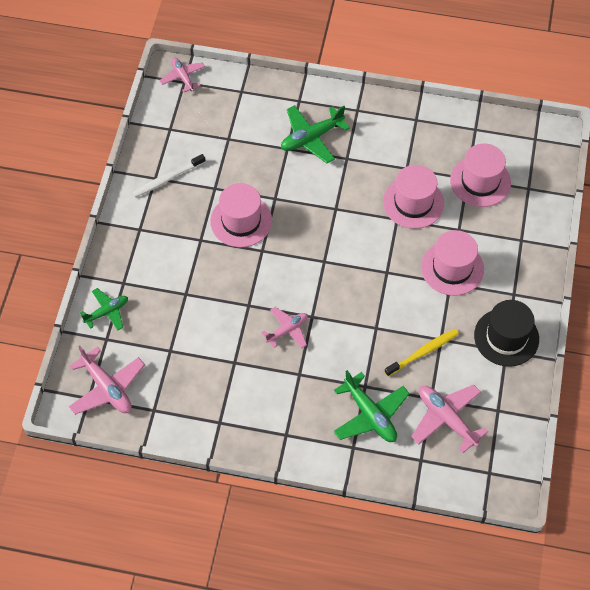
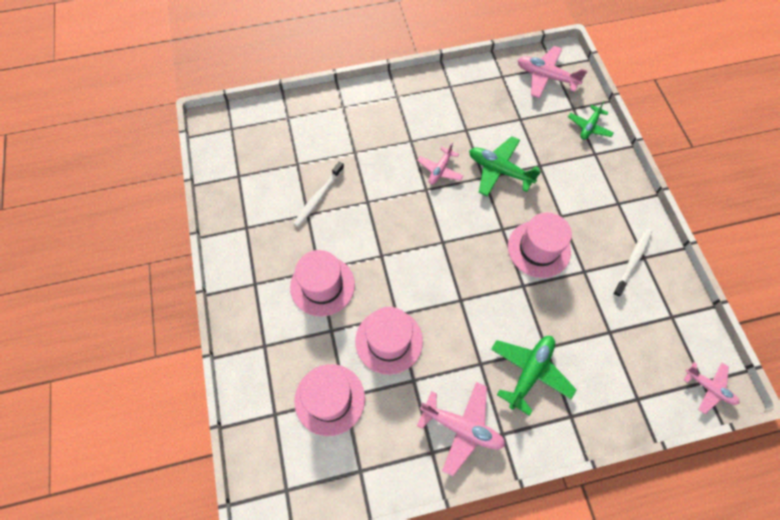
camera: 155 degrees right, 5 degrees up
green plane [334,370,410,442] -> green plane moved to [469,136,541,197]
yellow toothbrush [384,329,459,377] -> white toothbrush [293,161,344,227]
pink plane [411,385,488,453] -> pink plane moved to [417,382,505,476]
black hat [474,300,539,367] -> none

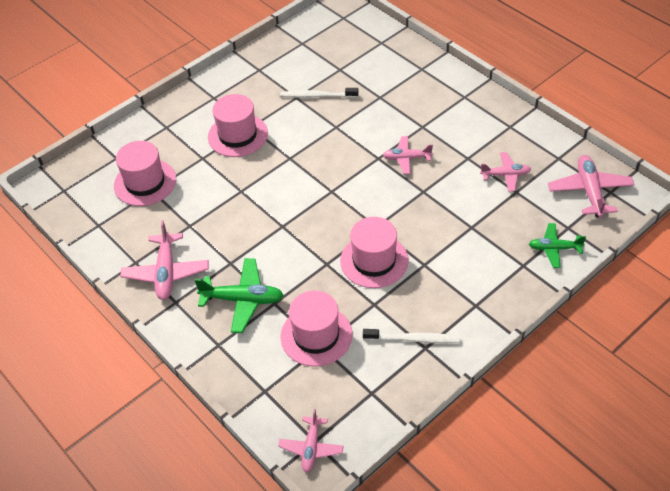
camera: 65 degrees right, 15 degrees down
pink hat [355,307,423,375] -> pink hat moved to [280,291,352,367]
green plane [469,136,541,197] -> none
none -> pink plane [480,152,531,192]

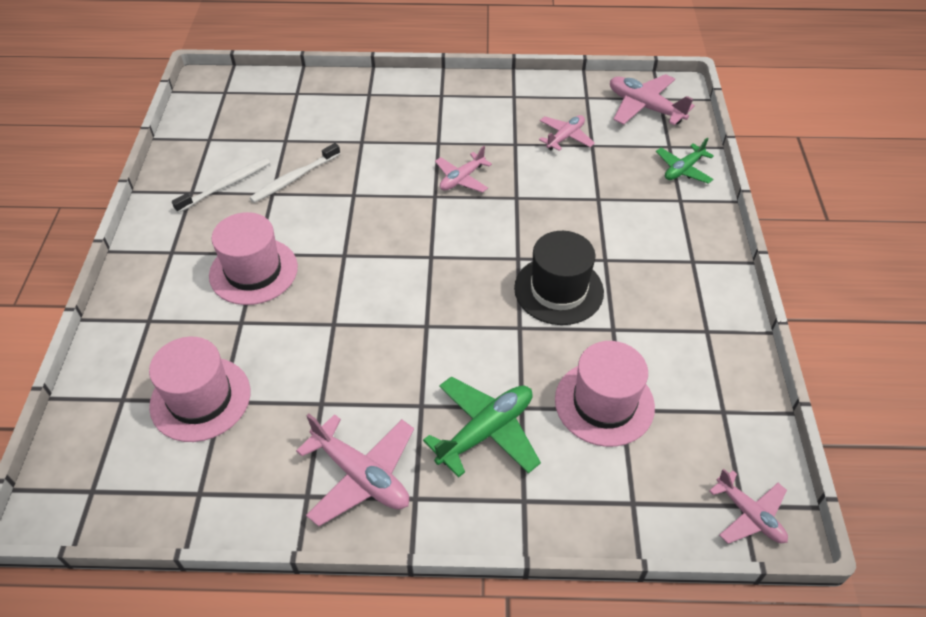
camera: 50 degrees left, 0 degrees up
pink hat [340,217,409,288] -> black hat [514,231,604,325]
white toothbrush [363,329,461,343] -> white toothbrush moved to [172,158,270,213]

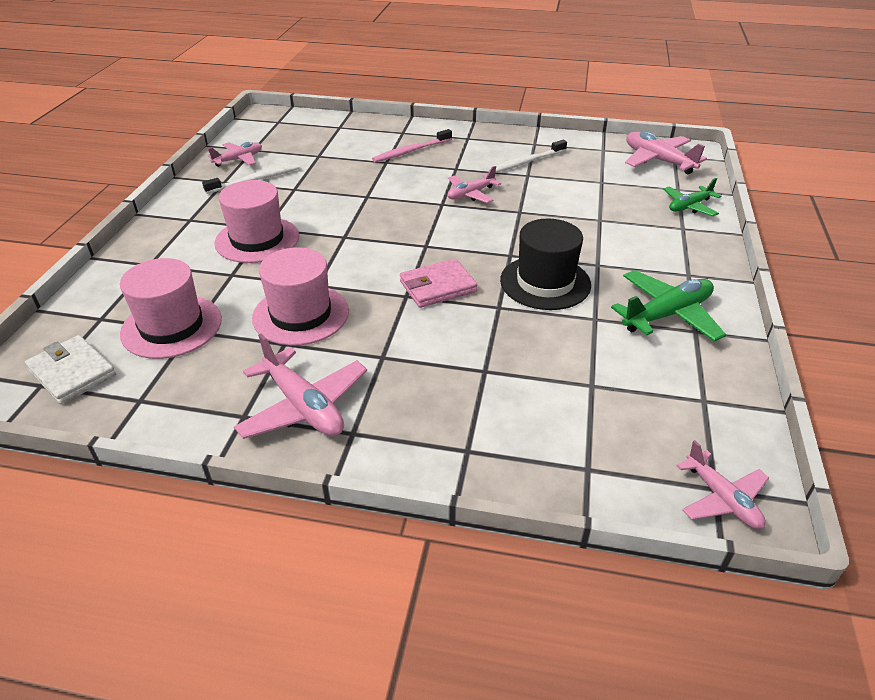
camera: 10 degrees right, 10 degrees down
white toothbrush [250,143,340,203] -> white toothbrush moved to [489,140,567,173]
green plane [423,377,541,478] -> green plane moved to [611,270,726,342]
pink plane [539,115,595,151] -> pink plane moved to [208,142,262,167]
pink hat [555,341,655,447] -> pink hat moved to [252,247,349,346]
none -> white wallet [25,335,116,404]
none -> pink toothbrush [372,129,452,162]
none -> pink wallet [400,259,477,308]

